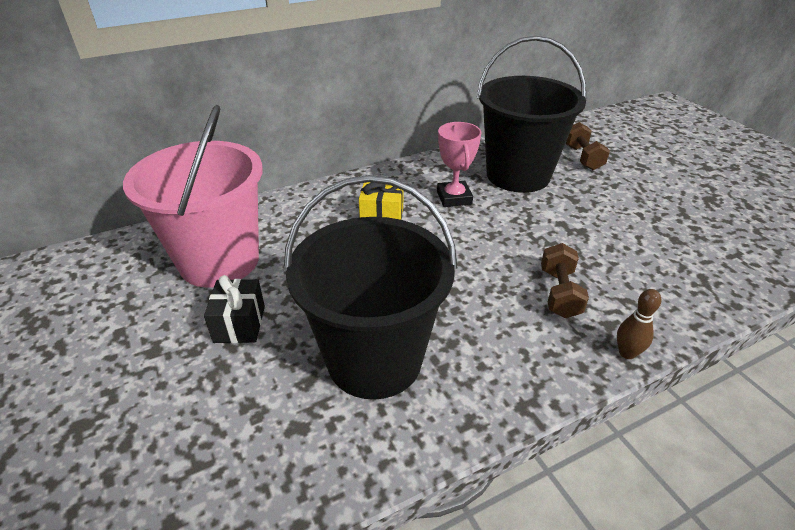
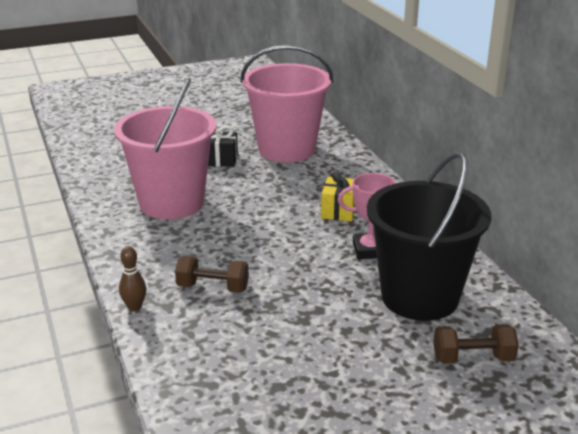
camera: 95 degrees right, 10 degrees down
black bucket [284,175,457,400] -> pink bucket [114,78,217,219]

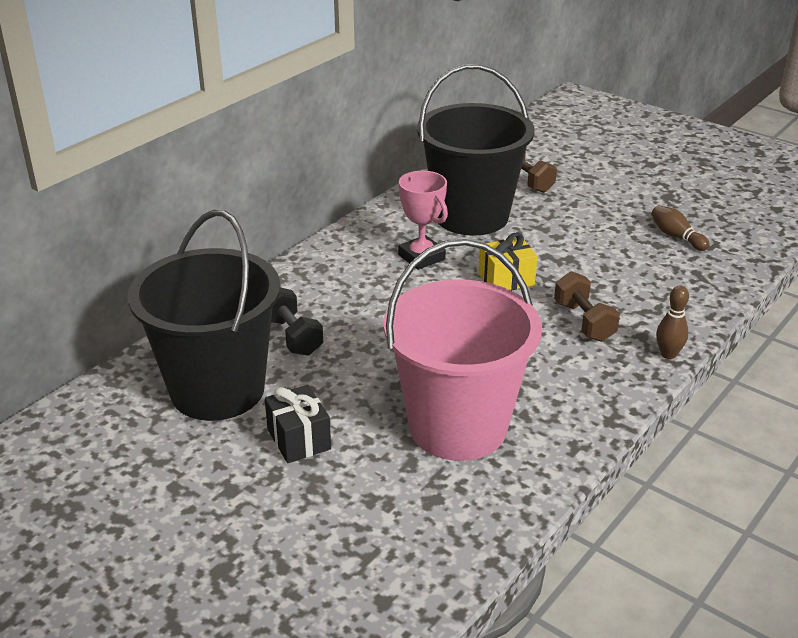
camera: 120 degrees left, 5 degrees up
pink bucket [240,45,333,163] -> black bucket [128,210,281,421]
yellow gift [321,171,355,222] -> yellow gift moved to [479,232,537,290]
none -> black dumbbell [271,287,323,356]
none -> brown bowling pin [651,205,710,251]

